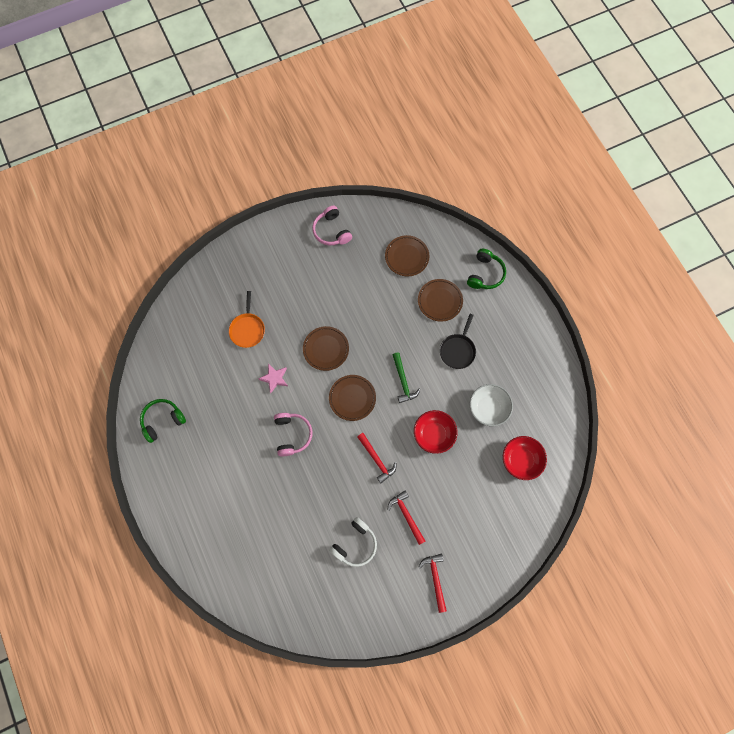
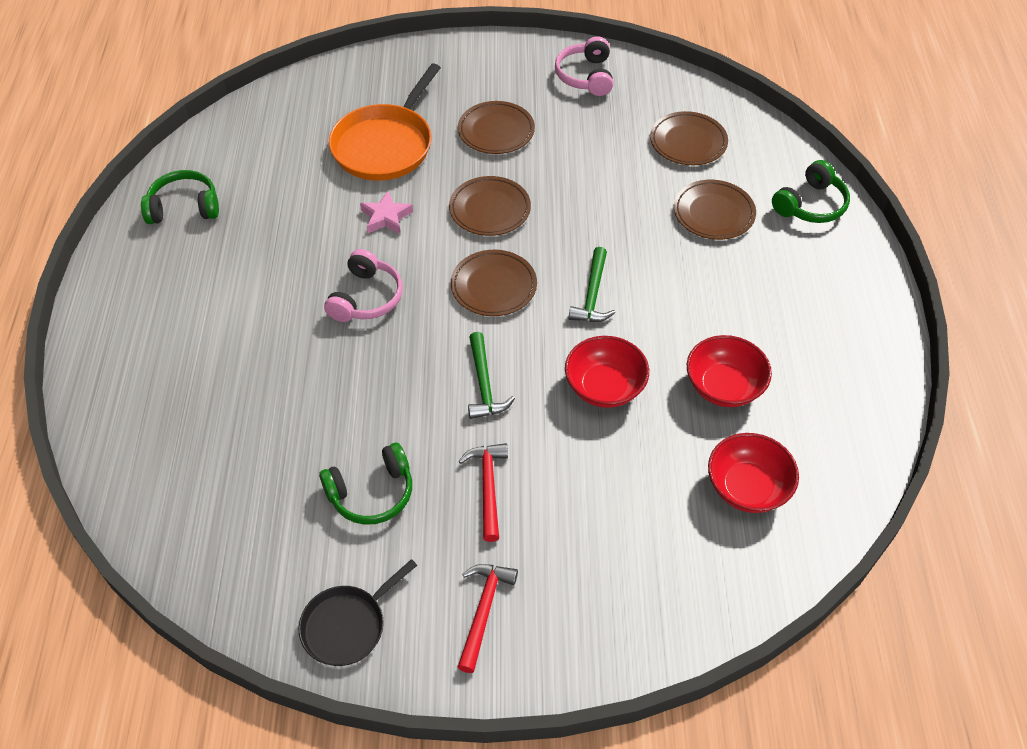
camera: 25 degrees right, 20 degrees down
orange pan [229,291,265,348] -> orange pan [329,63,441,181], size x1.66
white headphones [329,517,377,567] -> green headphones [319,443,412,525]
red hammer [357,433,396,483] -> green hammer [468,332,515,419]
black pan [440,314,476,369] -> black pan moved to [299,559,417,666]
white bowl [470,384,513,426] -> red bowl [687,335,772,407]
none -> brown plate [458,101,535,154]

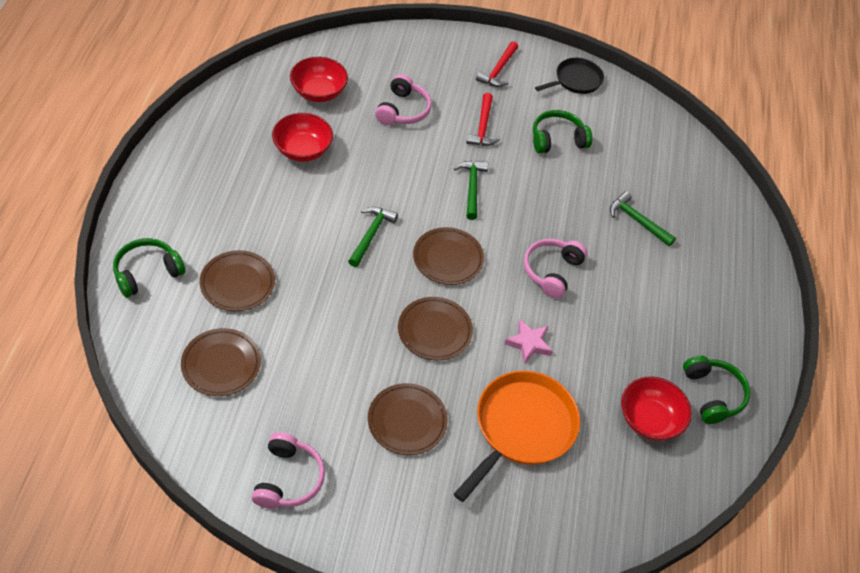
camera: 175 degrees left, 0 degrees up
green headphones [141,170,219,224] -> green headphones turned 105 degrees counterclockwise [683,356,750,424]
red bowl [565,336,649,408] -> red bowl moved to [621,376,692,441]
none -> pink headphones [375,74,432,125]
none -> green hammer [610,191,676,246]

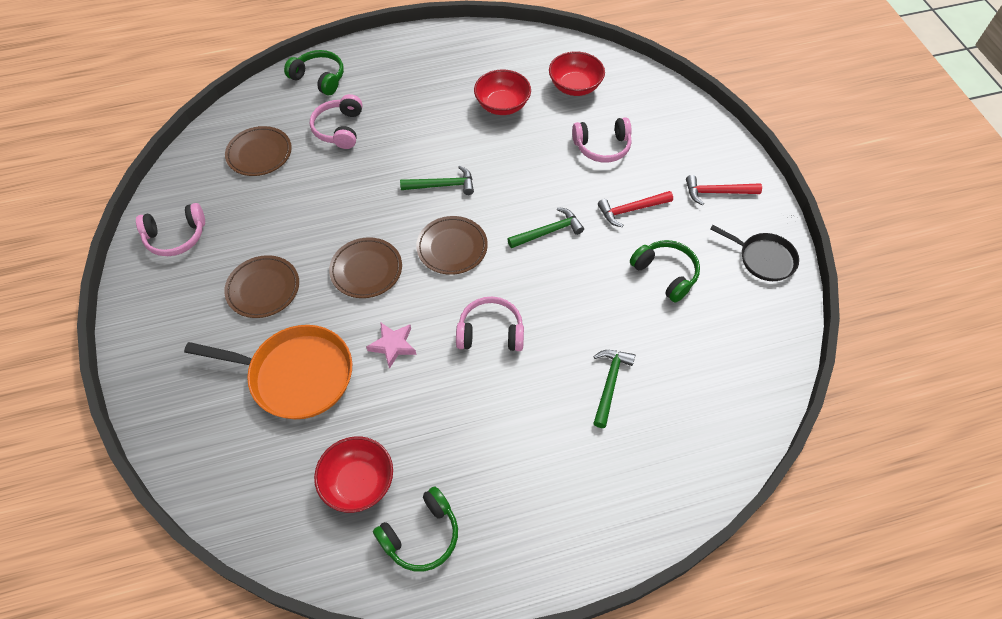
camera: 70 degrees right, 5 degrees up
brown plate [200,250,275,311] -> pink headphones [310,94,363,149]

